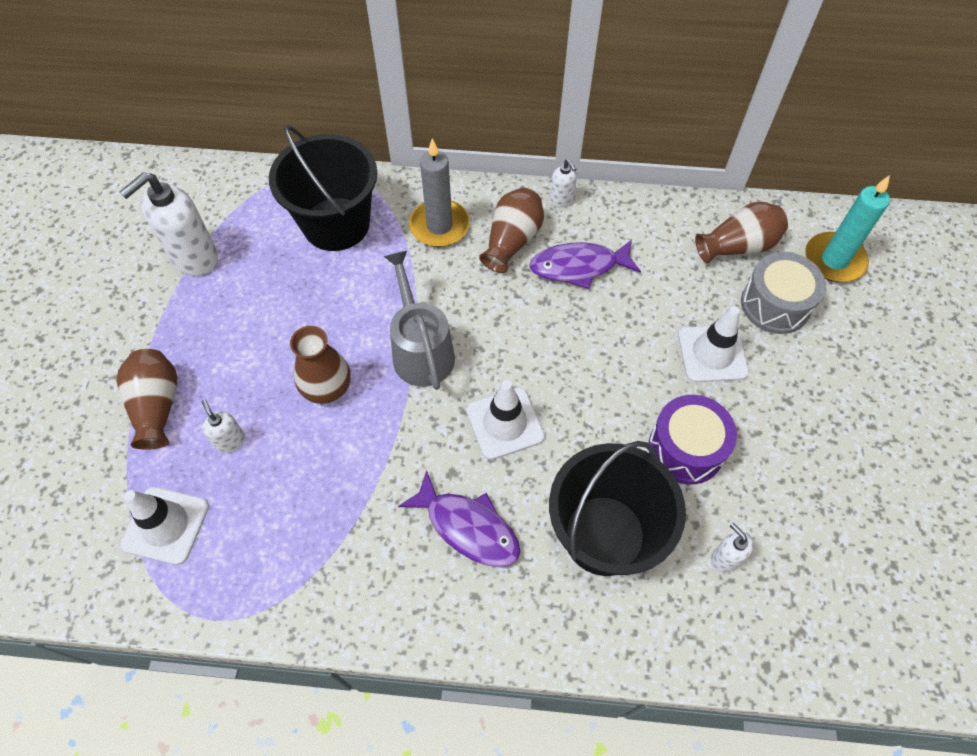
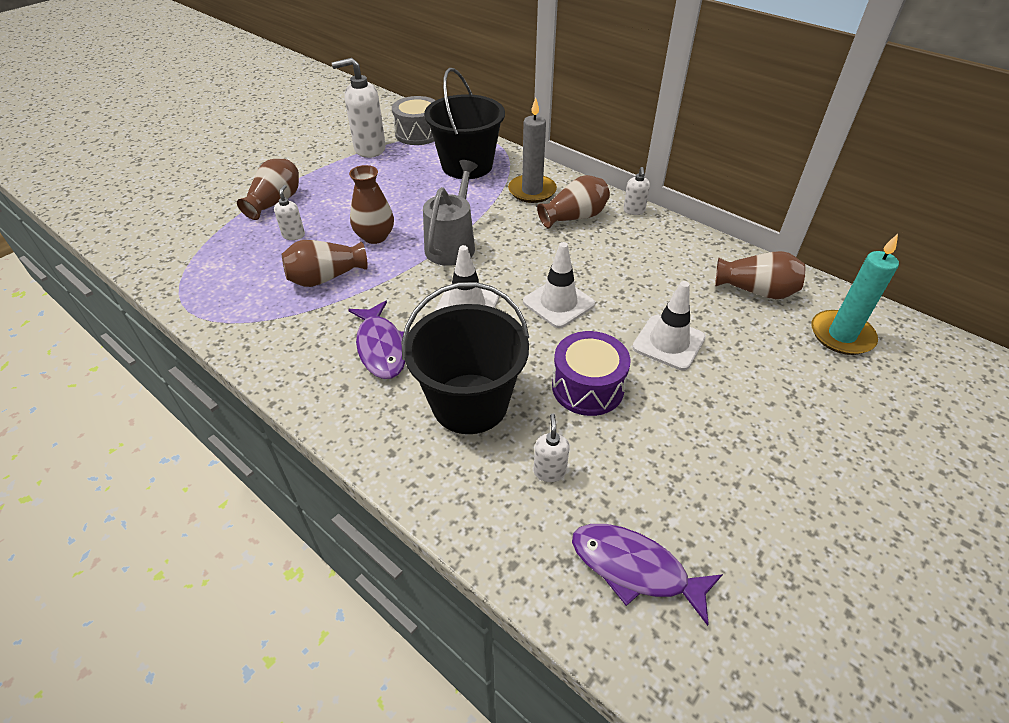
camera: 35 degrees right, 15 degrees down
white traffic cone [121,487,209,565] -> white traffic cone moved to [523,242,595,328]
purple fish [530,240,641,289] -> purple fish moved to [572,524,723,626]
grey drum [741,252,826,334] -> grey drum moved to [392,96,436,145]
none -> brown vase [282,240,367,287]

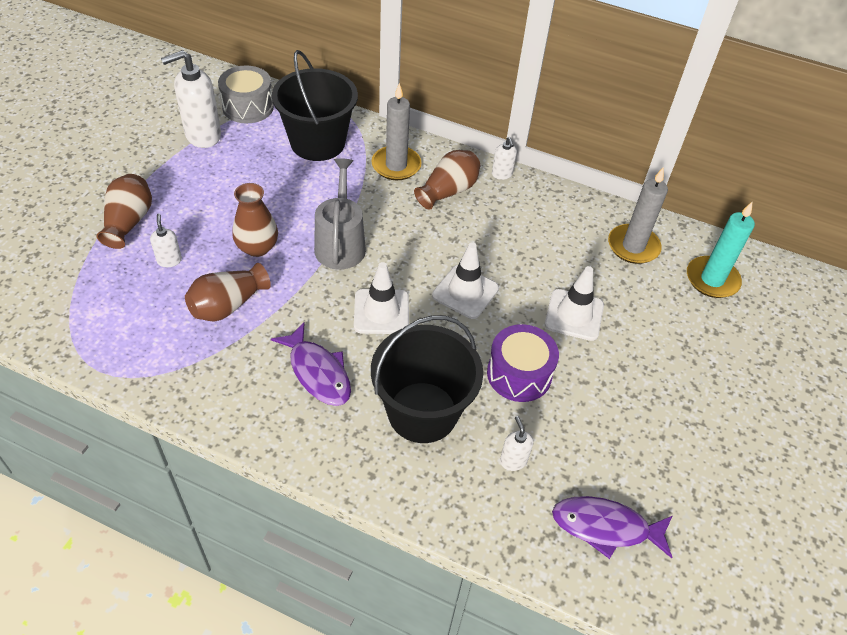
camera: 20 degrees left, 5 degrees up
brown vase [715,251,805,299] -> grey candle [608,167,668,264]

